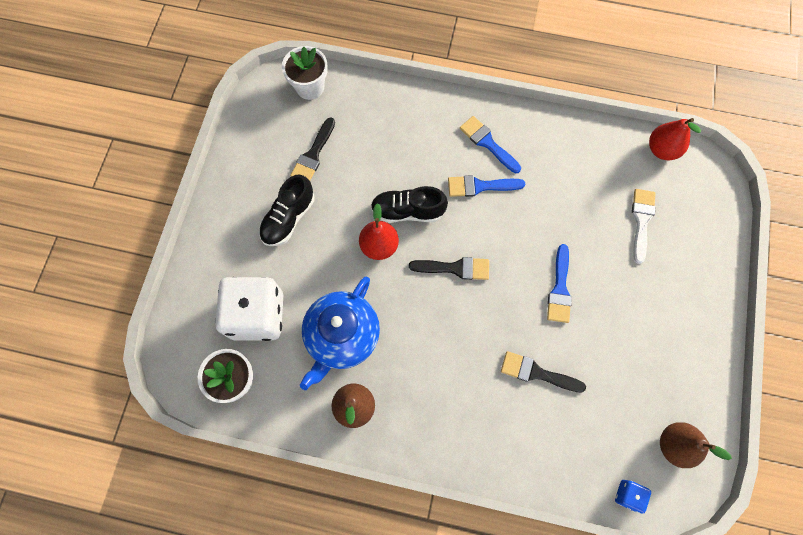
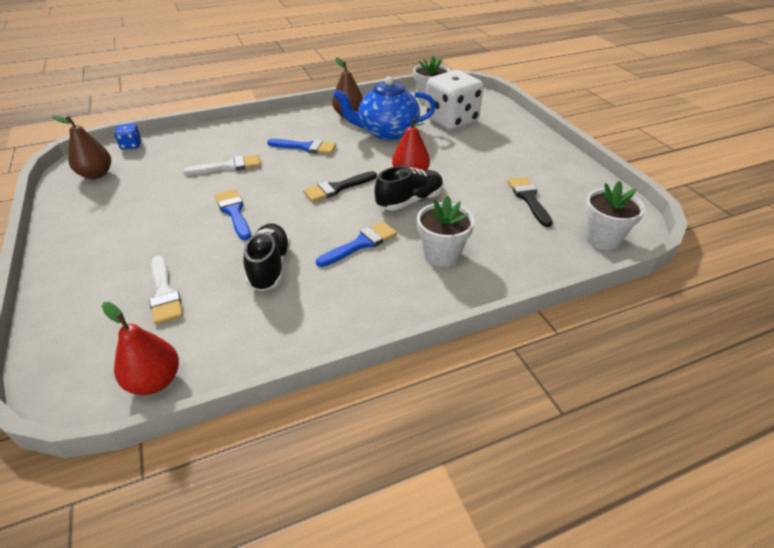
camera: 145 degrees right, 30 degrees down
black shoe [259,174,315,246] -> black shoe moved to [243,224,291,291]
blue teapot [300,277,380,390] -> blue teapot turned 90 degrees counterclockwise [333,76,436,140]
blue brush [460,116,521,173] -> blue brush moved to [267,139,336,154]
black brush [501,351,586,393] -> white brush [184,154,261,175]
none -> white flower pot [417,195,475,267]

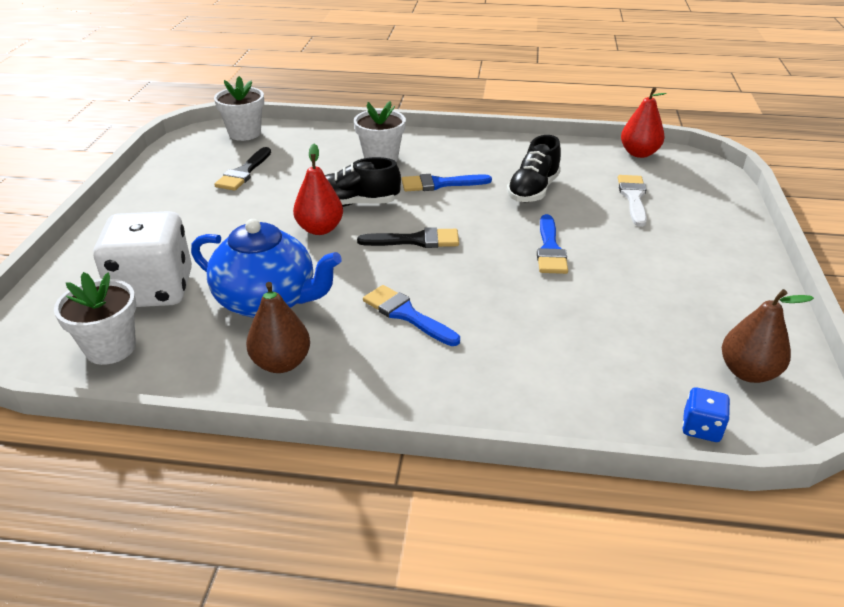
camera: 150 degrees left, 5 degrees down
white brush [184,154,261,175] -> none

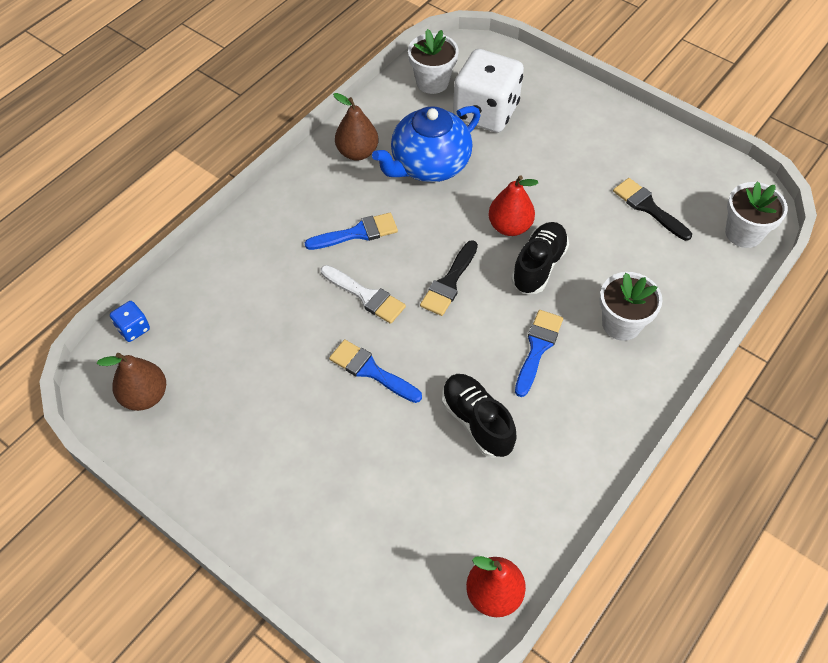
camera: 120 degrees right, 20 degrees up
white brush [618,175,647,227] -> white brush moved to [321,265,406,324]

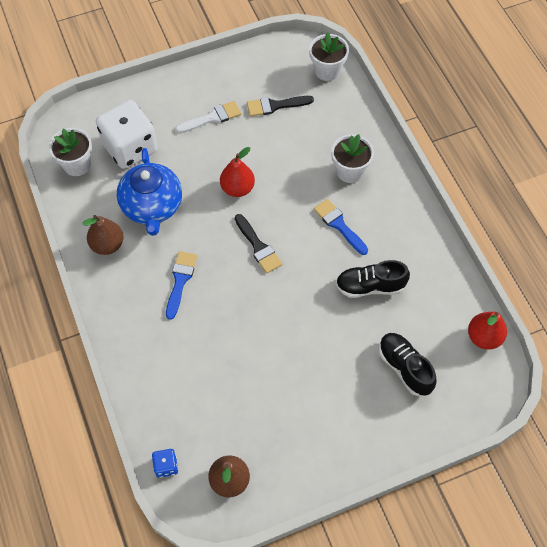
camera: 60 degrees left, 5 degrees up
white brush [321,265,406,324] -> white brush moved to [175,101,241,133]
blue brush [329,339,422,403] -> none
black shoe [511,222,569,294] -> black shoe moved to [379,333,437,396]

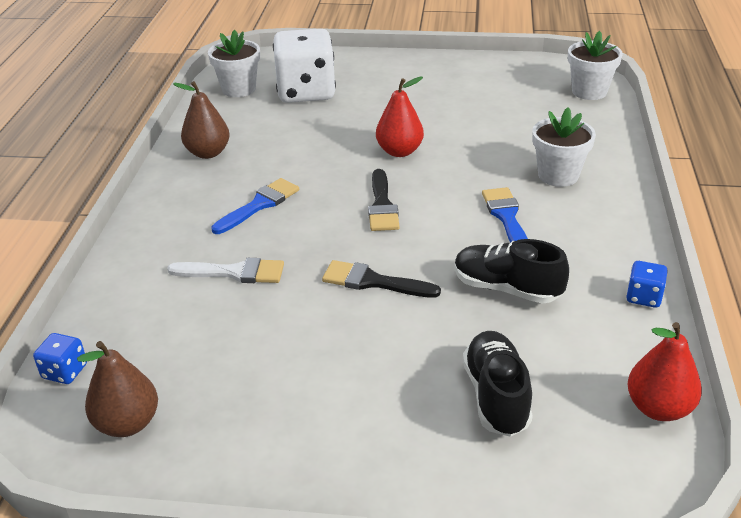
camera: 30 degrees right, 25 degrees down
blue teapot [117,148,182,236] -> none
white brush [175,101,241,133] -> white brush moved to [167,258,284,283]
black brush [247,96,314,117] -> black brush moved to [322,260,441,298]
none -> blue dice [626,261,667,308]

